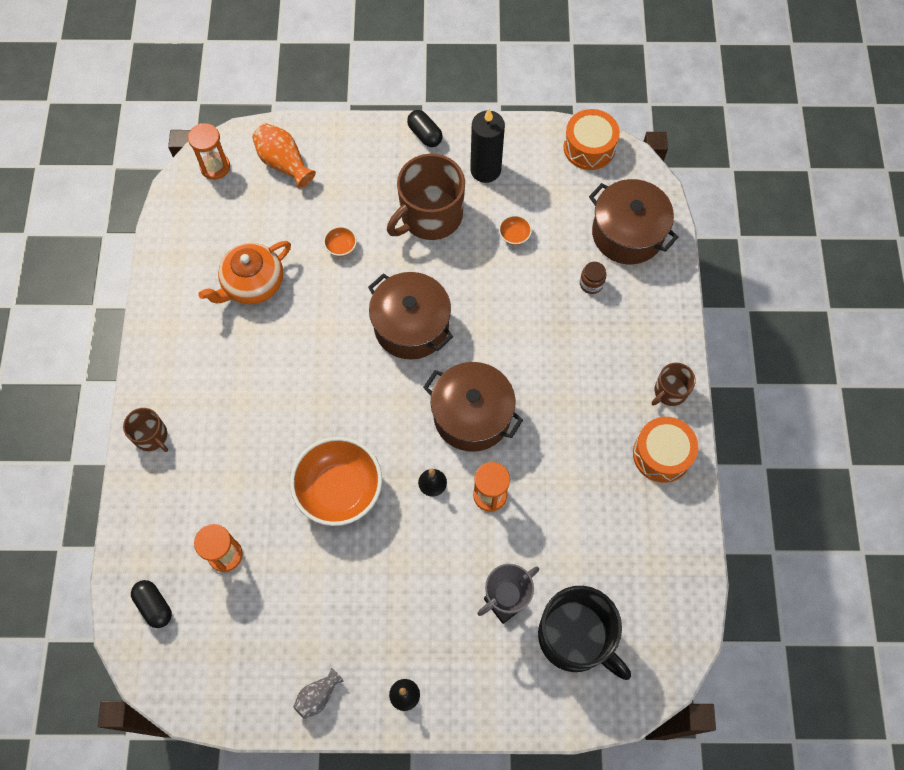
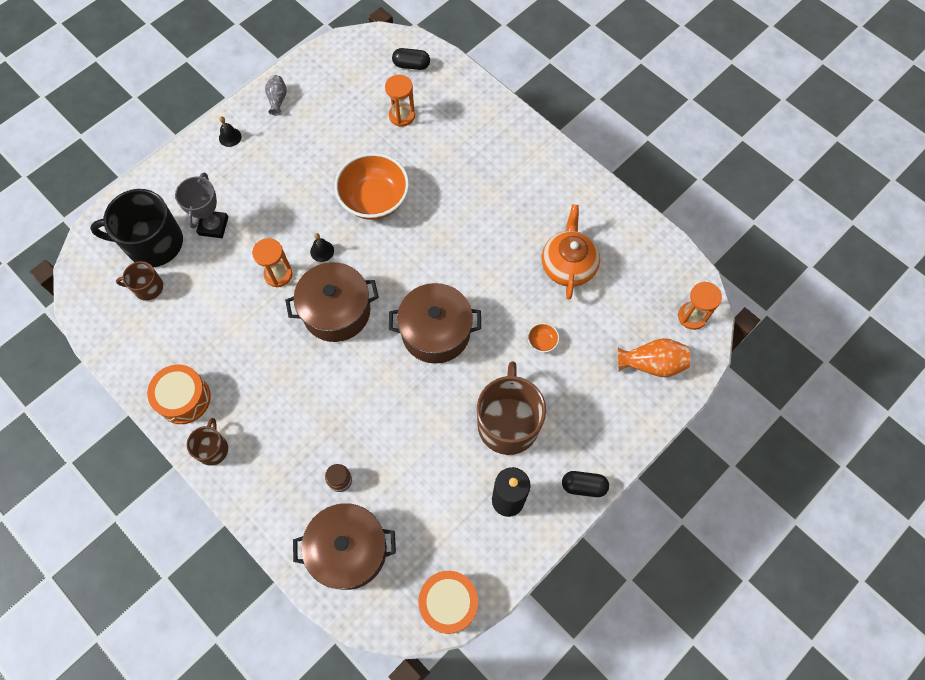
camera: 135 degrees right, 0 degrees up
brown mug [123,408,168,452] -> brown mug moved to [116,261,163,301]
orange bowl [499,215,532,245] -> none

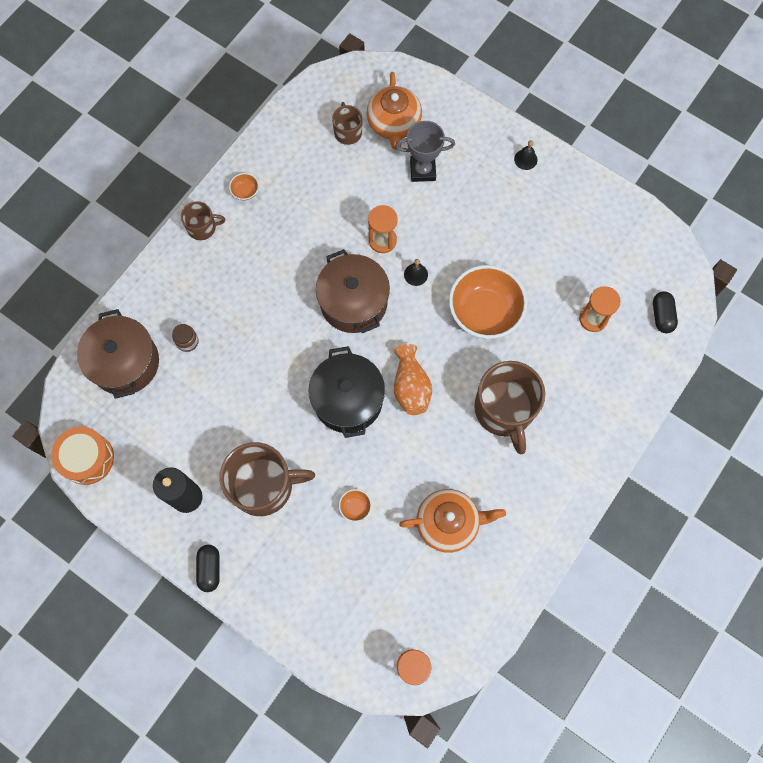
camera: 80 degrees right, 5 degrees up
black mug [90,189,183,267] -> orange teapot [367,72,422,150]
orange drum [147,364,211,424] -> orange bowl [229,173,259,200]
grey vase [265,75,287,115] -> none
brown pot [389,283,481,364] -> black pot [308,346,385,438]
orange vase [618,338,690,377] -> orange vase moved to [394,344,432,415]
none -> brown mug [474,361,545,454]

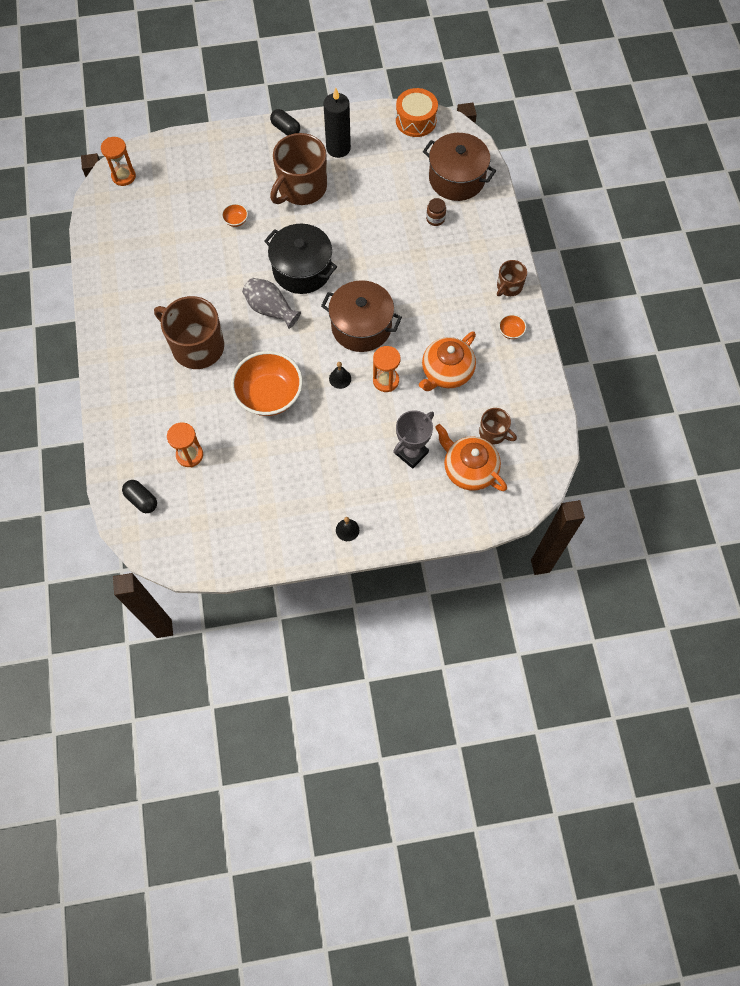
camera: 135 degrees right, 5 degrees down
orange vase [394,344,432,415] -> grey vase [242,278,301,329]
orange teapot [399,489,506,553] -> orange teapot moved to [419,331,476,391]

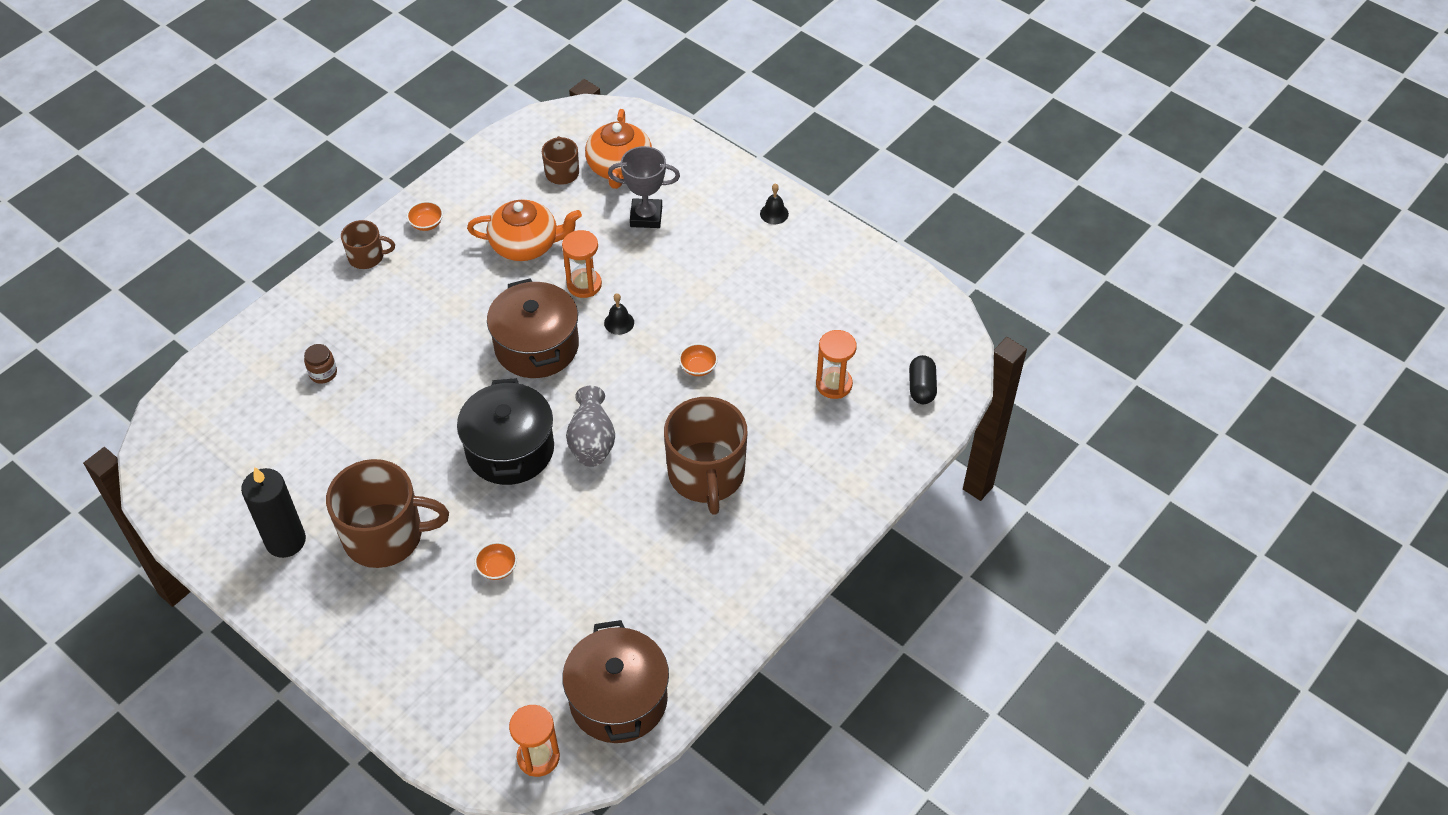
camera: 130 degrees left, 15 degrees down
orange bowl [231,351,303,416] -> orange bowl [679,343,718,376], size x0.40
black capsule [270,109,300,136] -> none
orange drum [396,88,438,137] -> none
brown pot [423,133,496,201] -> brown pot moved to [562,620,669,743]

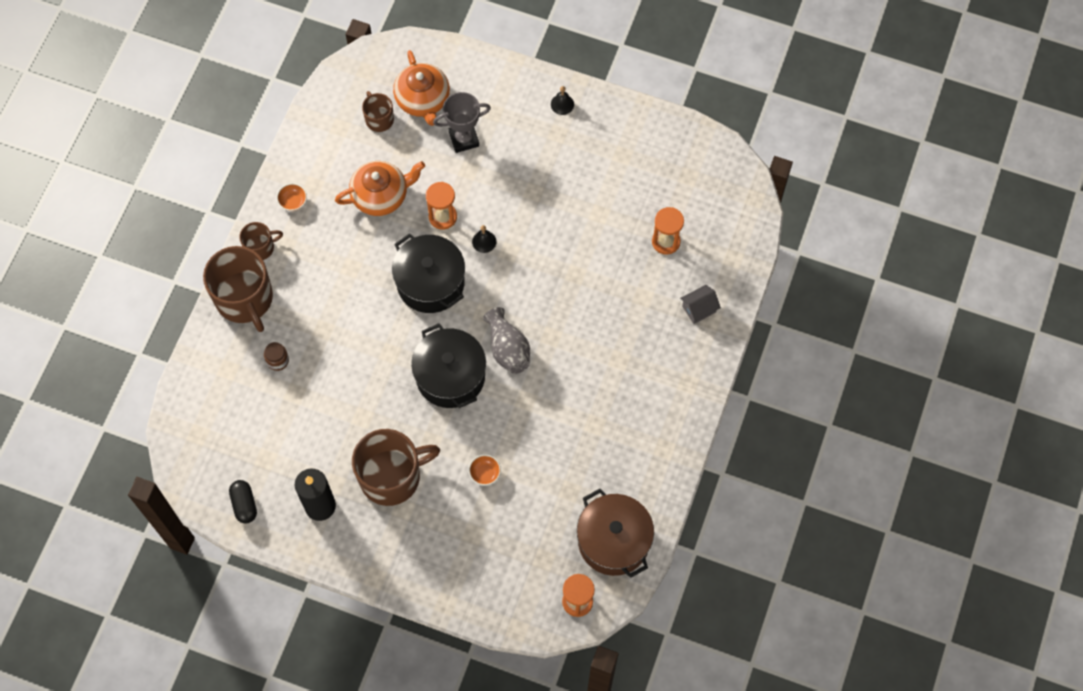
camera: 20 degrees left, 15 degrees up
brown pot [487,278,579,378] -> black pot [392,233,465,313]
brown mug [664,397,747,515] -> brown mug moved to [203,246,273,332]
orange bowl [679,343,718,376] -> none
black capsule [909,355,937,404] -> black capsule moved to [229,480,257,524]
none -> grey house [680,285,721,324]

